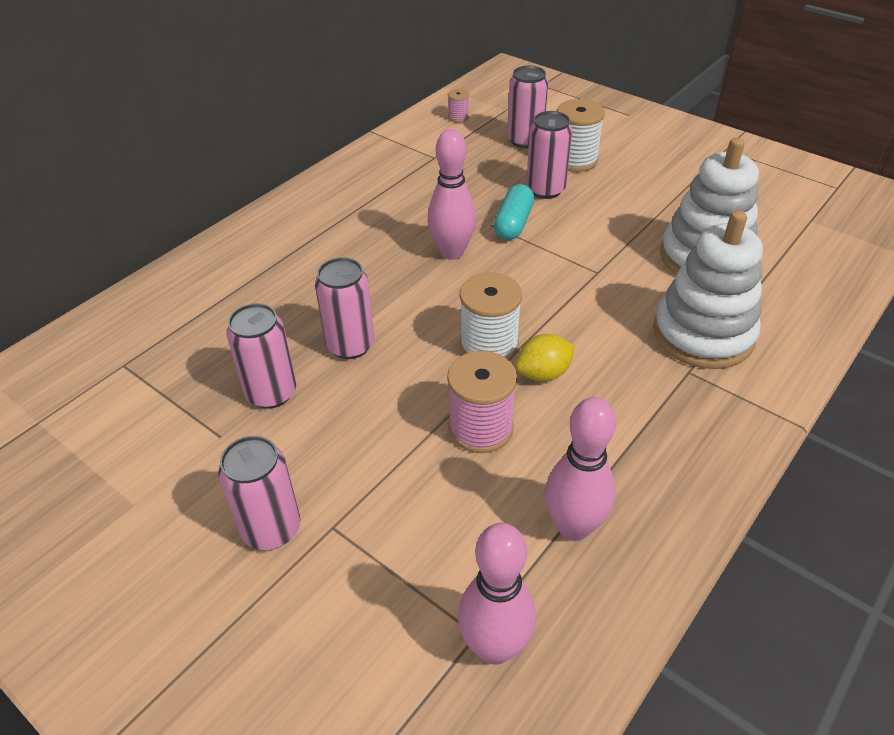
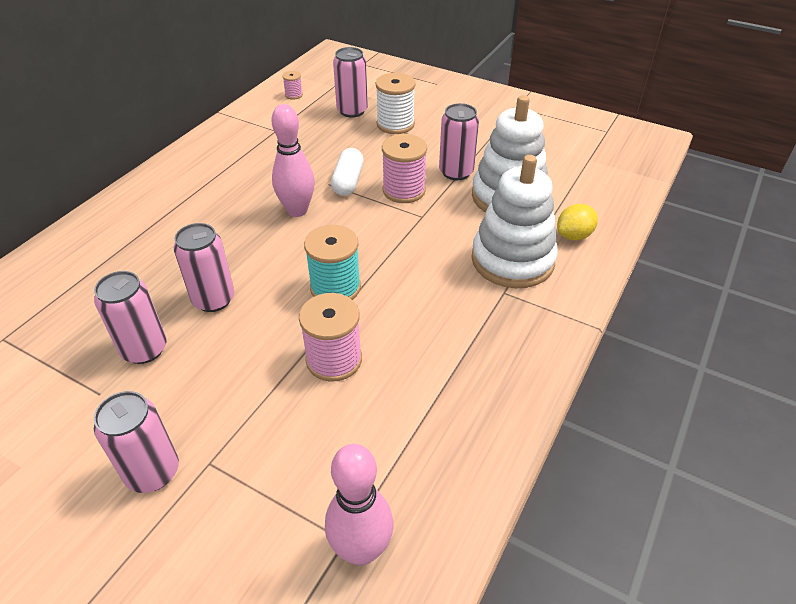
camera: 10 degrees left, 0 degrees up
white spool [460,273,522,360] -> turquoise spool [304,225,361,300]
turquoise capsule [494,184,534,240] -> white capsule [331,148,364,196]
yellow lemon [516,334,575,381] -> yellow lemon moved to [557,204,598,241]
pink can [526,111,572,199] -> pink can moved to [439,103,479,180]
pink bowling pin [545,397,616,541] -> none
none -> pink spool [382,134,427,203]

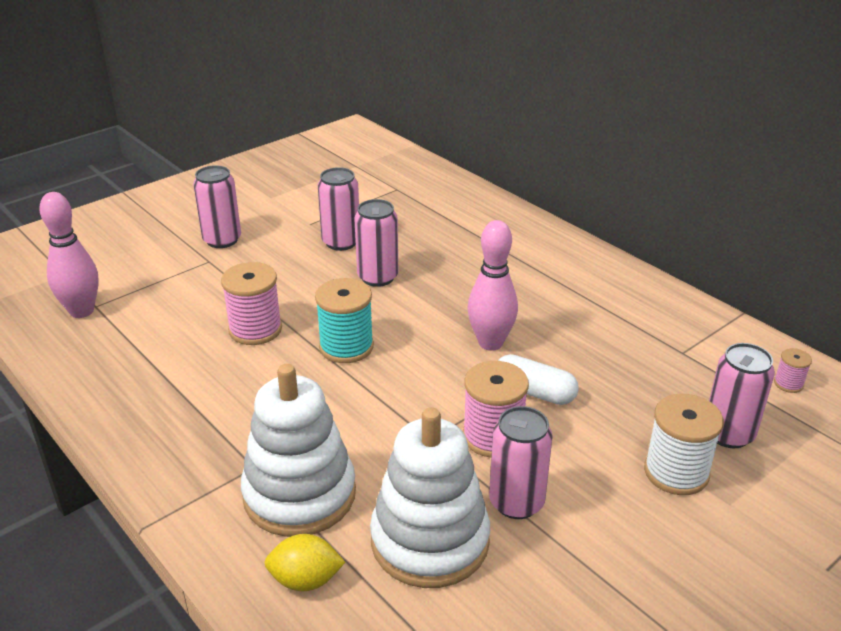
camera: 110 degrees right, 10 degrees down
yellow lemon [557,204,598,241] -> yellow lemon turned 75 degrees counterclockwise [264,534,345,591]

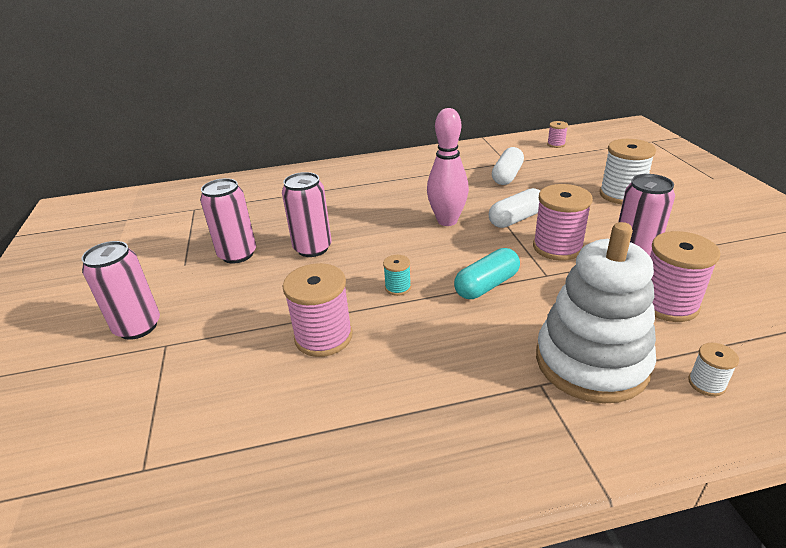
camera: 60 degrees left, 0 degrees up
pink bowling pin [39,192,99,318] -> none
yellow lemon [264,534,345,591] -> white spool [688,343,739,396]
turquoise spool [315,278,374,363] -> turquoise spool [383,255,411,296], size x0.50
white stacking toy [370,407,490,588] -> pink spool [650,231,720,322]
pink can [709,343,775,448] -> none
none -> turquoise capsule [454,248,520,299]
none -> white capsule [492,147,524,185]

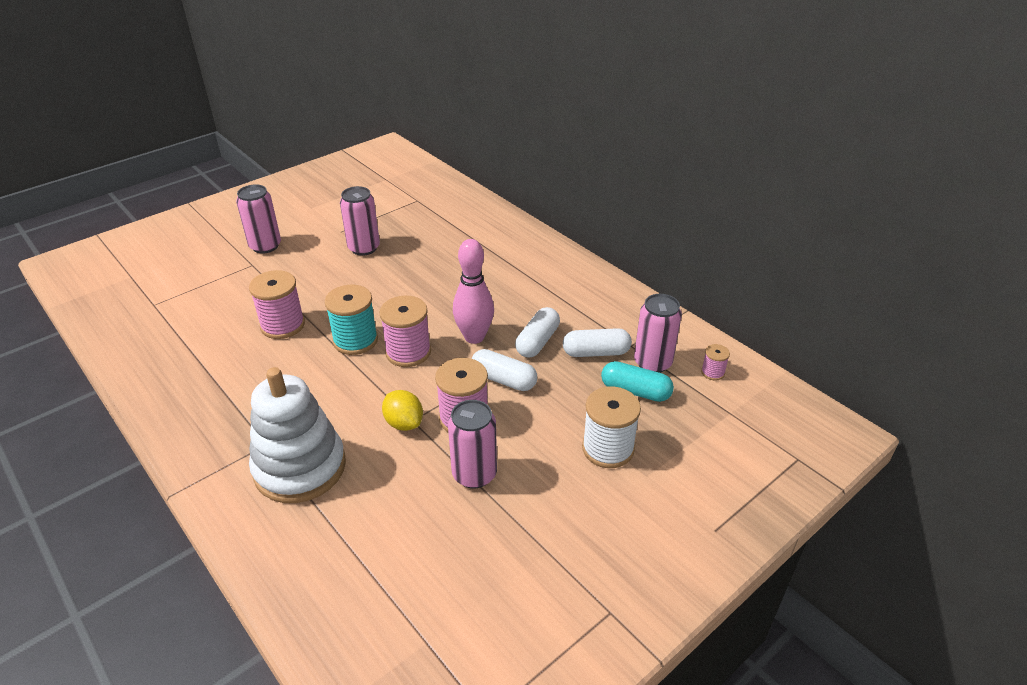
camera: 60 degrees right, 5 degrees up
pink can [282,172,332,257] -> pink can moved to [634,294,682,373]
turquoise spool [383,255,411,296] -> turquoise spool [325,285,378,355], size x2.00
turquoise capsule [454,248,520,299] -> turquoise capsule moved to [601,361,674,402]
pink spool [650,231,720,322] -> pink spool moved to [380,296,431,367]
white spool [688,343,739,396] -> none
none -> yellow lemon [382,390,423,431]
none -> white capsule [515,307,560,358]

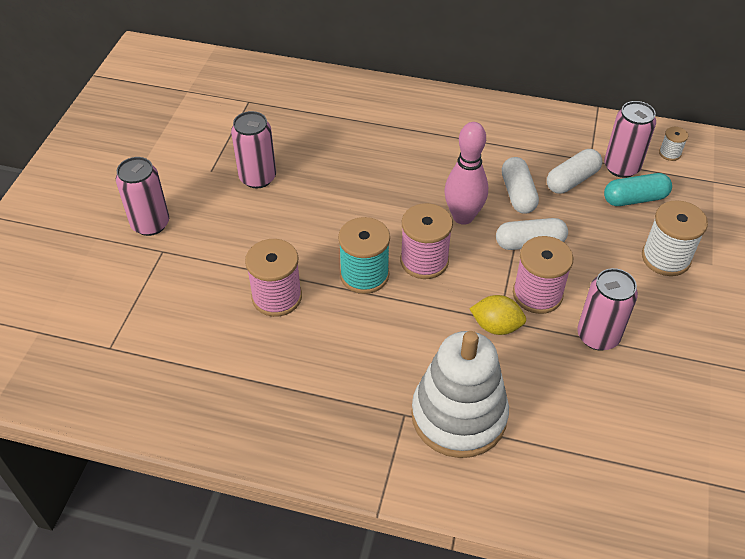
camera: 35 degrees left, 10 degrees up
pink spool [701,344,730,381] -> white spool [659,127,688,161]

